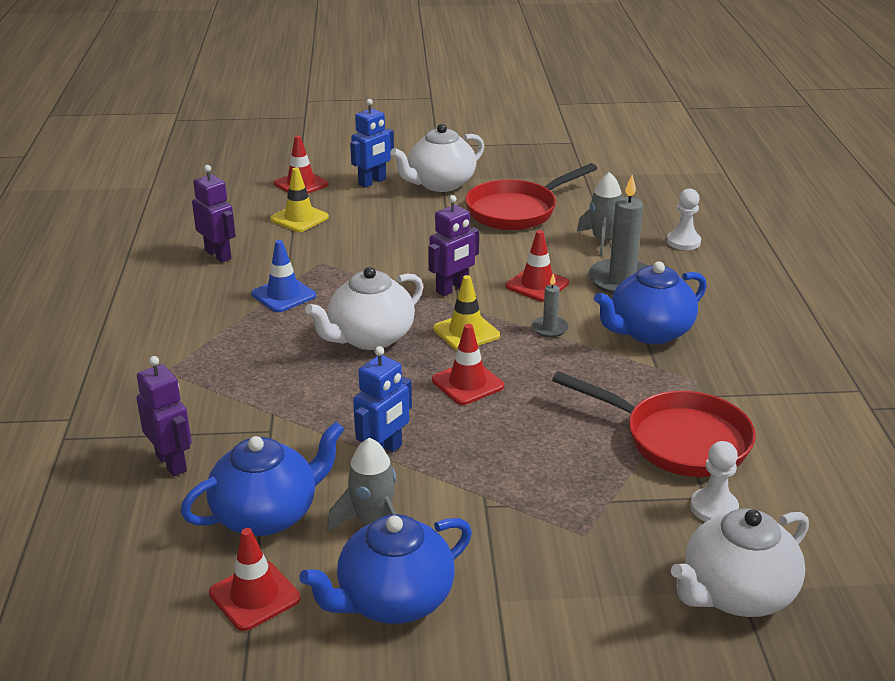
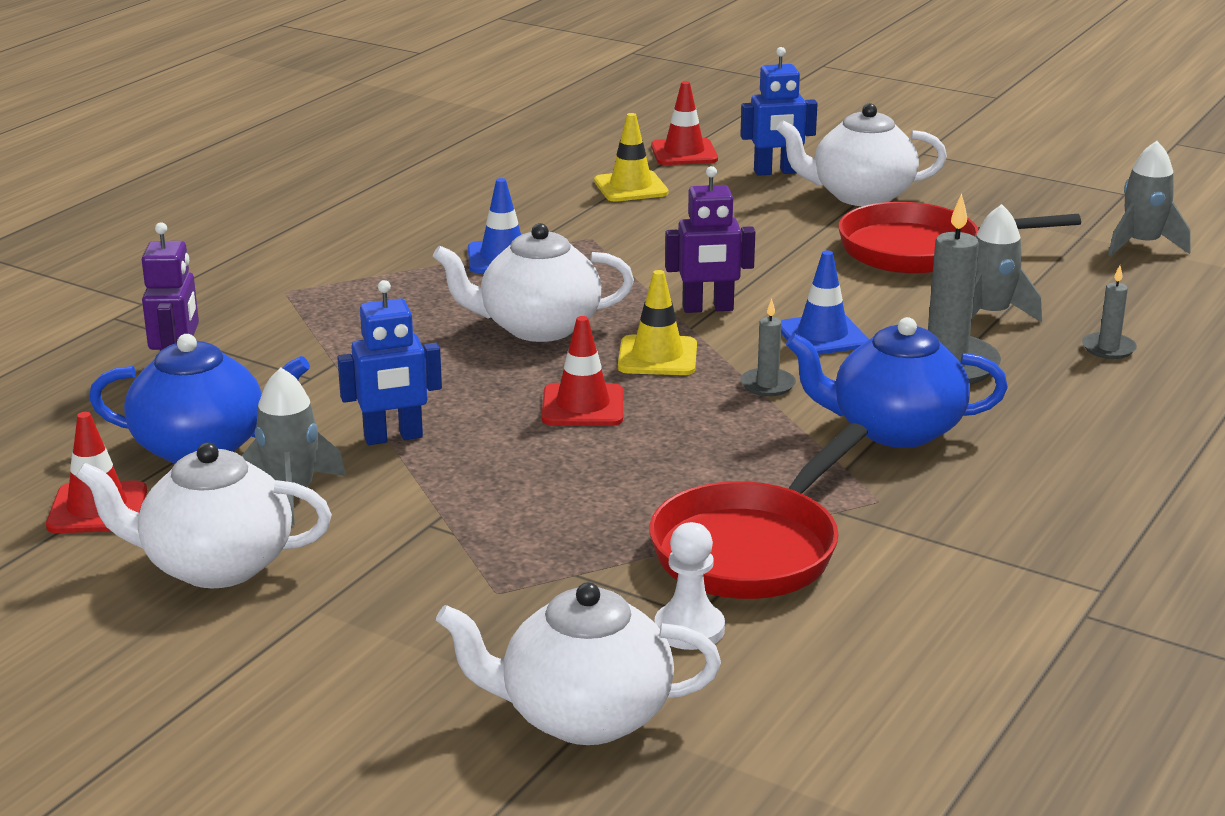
camera: 35 degrees right, 5 degrees down
purple robot [192,165,236,262] -> none
blue teapot [299,514,472,624] -> white teapot [76,442,332,588]
red traffic cone [506,230,569,302] -> blue traffic cone [781,251,869,355]
red pan [552,371,756,477] -> red pan turned 60 degrees clockwise [649,423,868,599]
white pawn [667,189,701,250] -> grey candle [1082,265,1137,359]
none -> grey rocket [1108,141,1191,256]

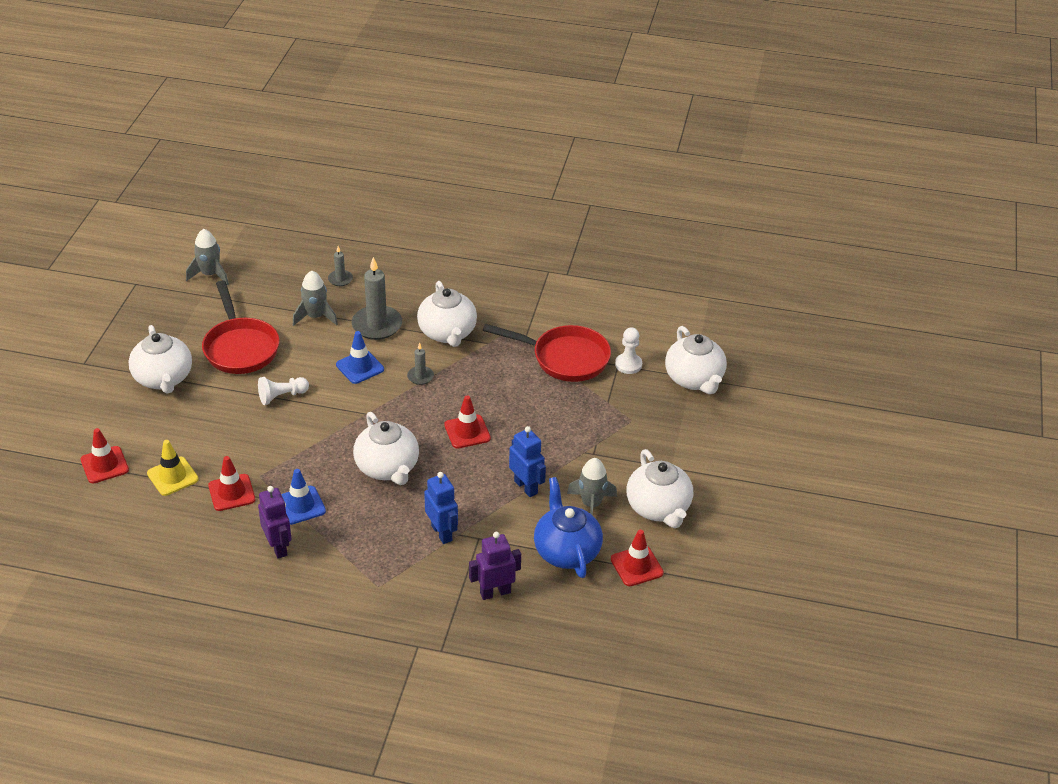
camera: 110 degrees left, 15 degrees up
yellow traffic cone [618,270,697,375] -> none
purple robot [665,166,755,313] -> purple robot moved to [258,486,292,559]
blue robot [740,47,818,176] -> blue robot moved to [424,472,458,544]
blue teapot [786,317,1008,448] -> white teapot [417,281,477,347]
none -> red traffic cone [208,456,255,511]
none -> white pawn [258,377,309,405]

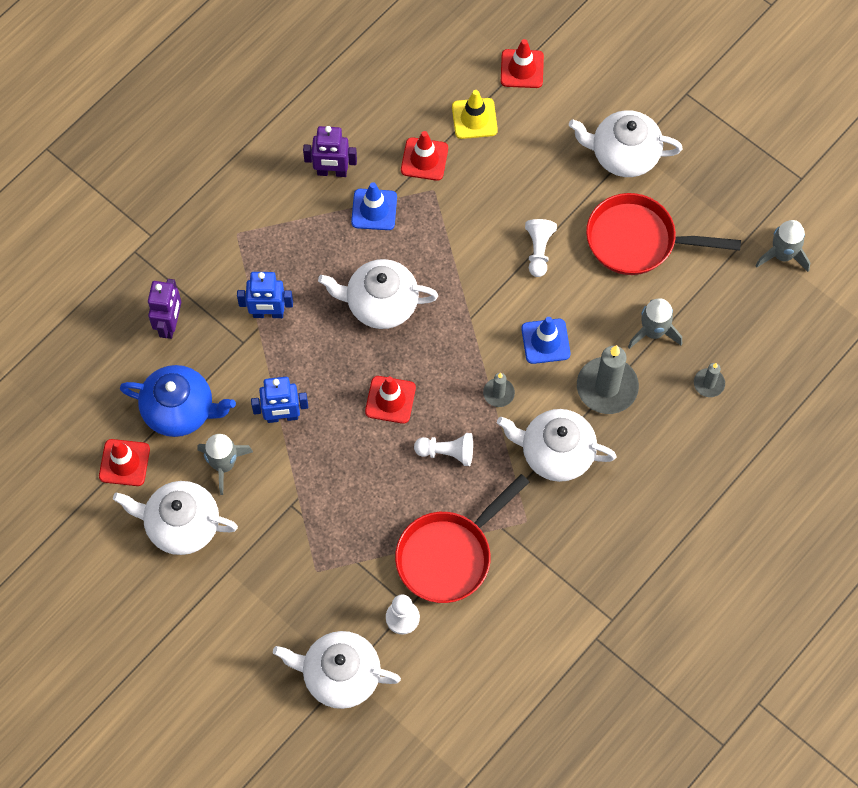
camera: 120 degrees right, 25 degrees up
none -> white pawn [414,433,473,466]

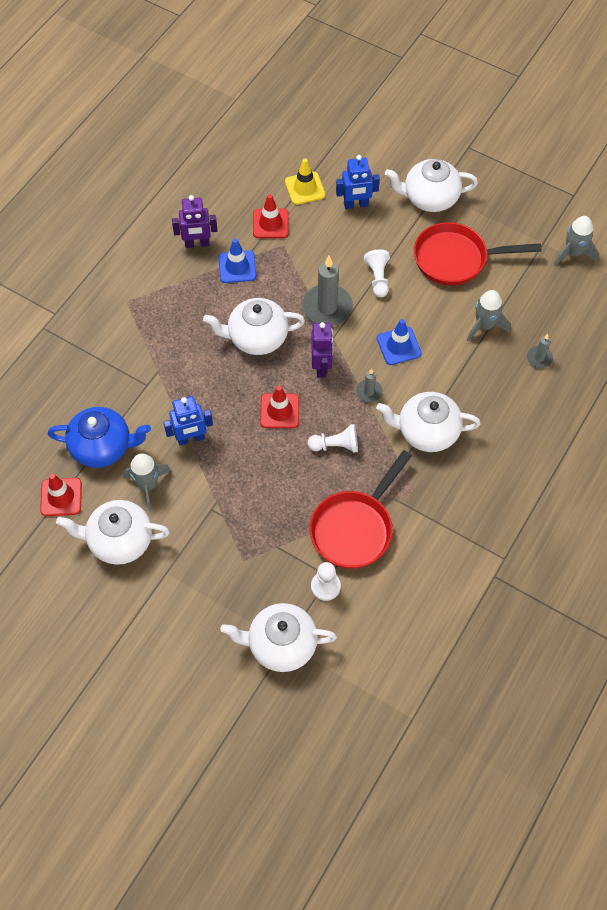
camera: 10 degrees left, 5 degrees down
purple robot [148,279,181,339] -> purple robot moved to [311,322,333,377]
blue robot [237,272,293,318] -> blue robot moved to [336,155,380,209]
red traffic cone [501,39,544,88] -> none
grey candle [577,345,639,414] -> grey candle moved to [302,256,353,326]

